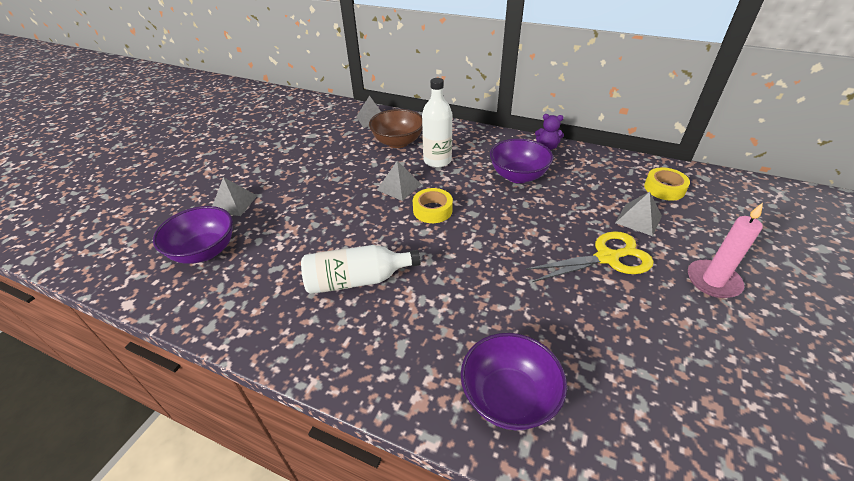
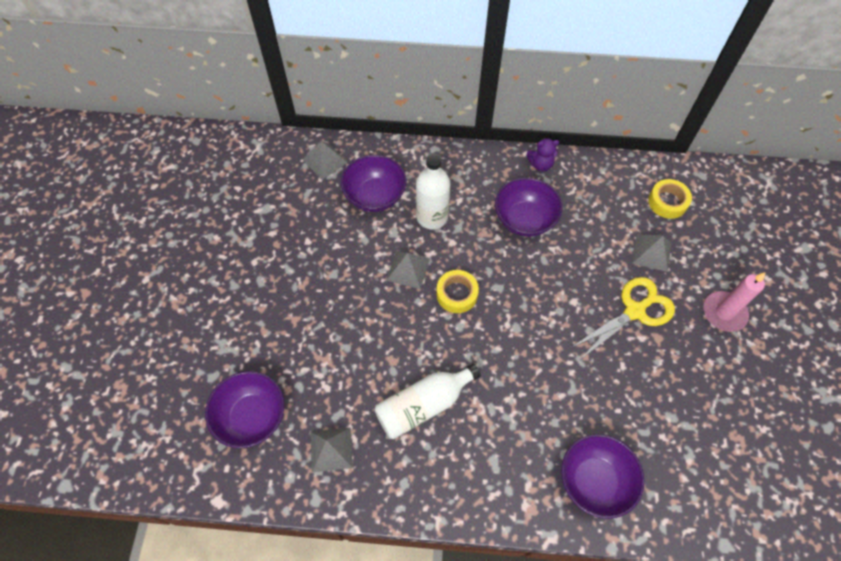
camera: 20 degrees left, 20 degrees up
grey pyramid [212,177,257,216] -> grey pyramid moved to [311,427,353,472]
brown bowl [369,109,422,148] -> purple bowl [341,155,406,212]

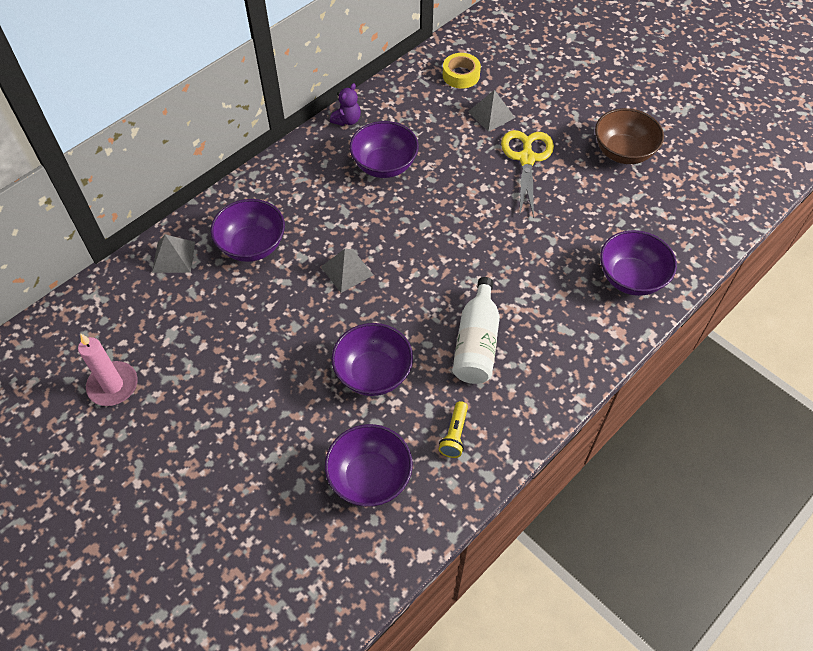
camera: 50 degrees left, 5 degrees down
grey pyramid [311,427,353,472] -> yellow flashlight [439,401,468,458]
white bottle [416,154,450,229] -> none
yellow tape [436,270,479,313] -> none
pink candle [703,272,766,332] -> pink candle moved to [78,334,138,406]
none -> purple bowl [332,323,413,396]
none -> brown bowl [595,108,664,164]

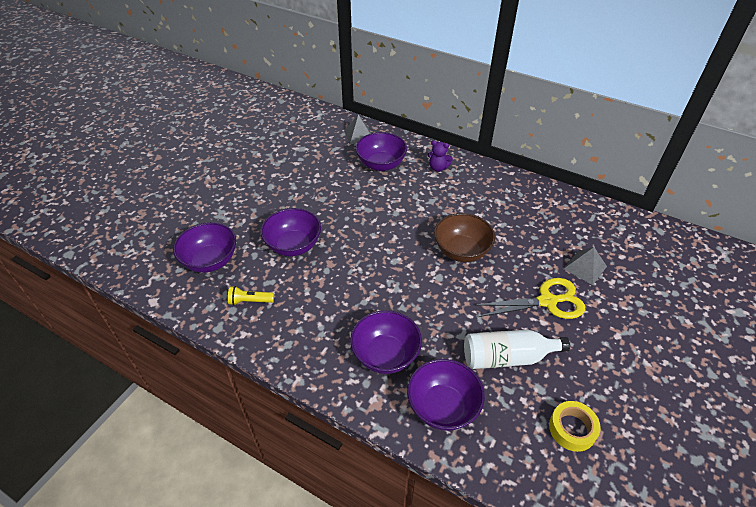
camera: 75 degrees right, 10 degrees down
pink candle [78,334,138,406] -> none
grey pyramid [321,249,373,293] -> none
purple teddy bear [330,83,361,126] -> purple teddy bear moved to [428,140,453,172]
purple bowl [349,121,419,178] -> purple bowl moved to [350,310,422,374]
yellow tape [443,53,481,88] -> yellow tape moved to [549,401,601,452]
white bottle [453,277,500,384] -> white bottle moved to [464,330,570,369]
brown bowl [595,108,664,164] -> brown bowl moved to [434,213,495,262]

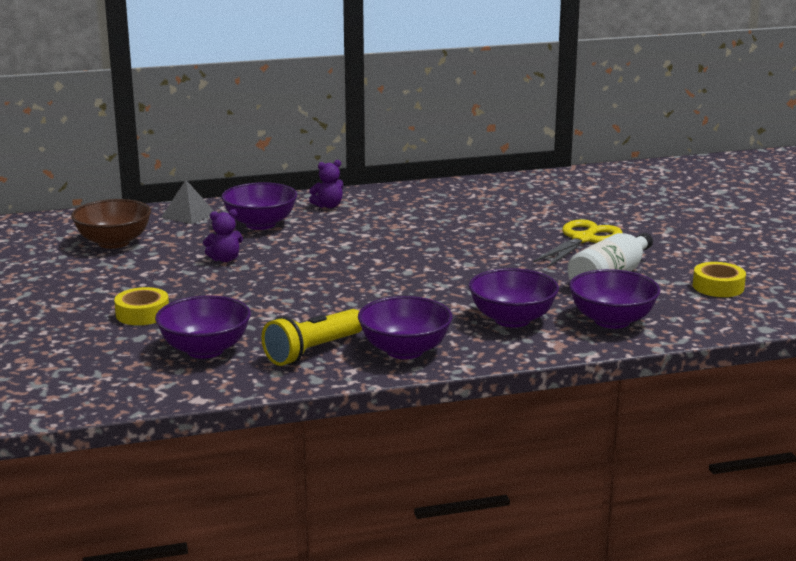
camera: 45 degrees left, 25 degrees down
yellow flashlight [228,286,274,305] -> yellow flashlight [261,309,362,366], size x1.71
purple bowl [261,208,321,256] -> purple bowl moved to [358,296,452,359]
brown bowl [434,213,495,262] -> brown bowl moved to [71,199,151,249]
grey pyramid [564,247,607,285] -> none
none -> yellow tape [114,287,169,325]
none -> purple teddy bear [203,209,243,262]

